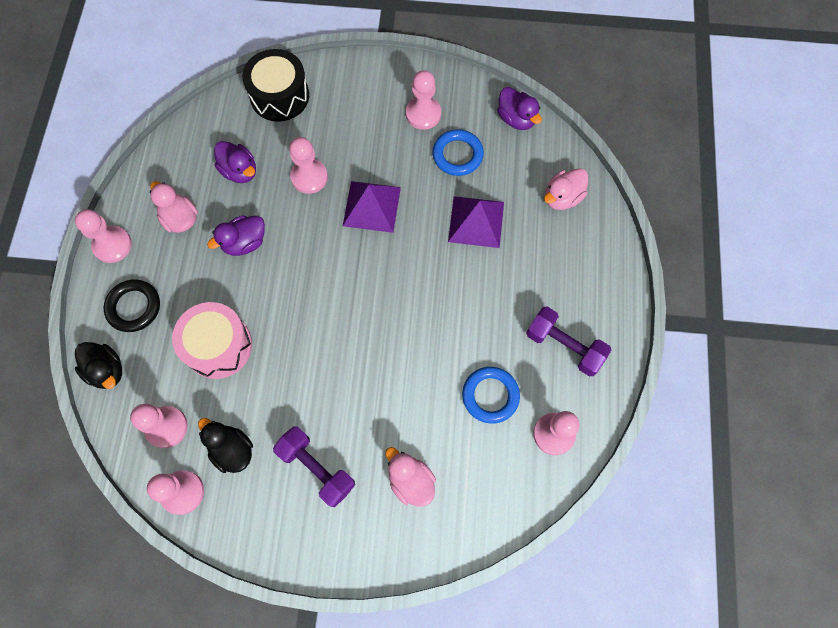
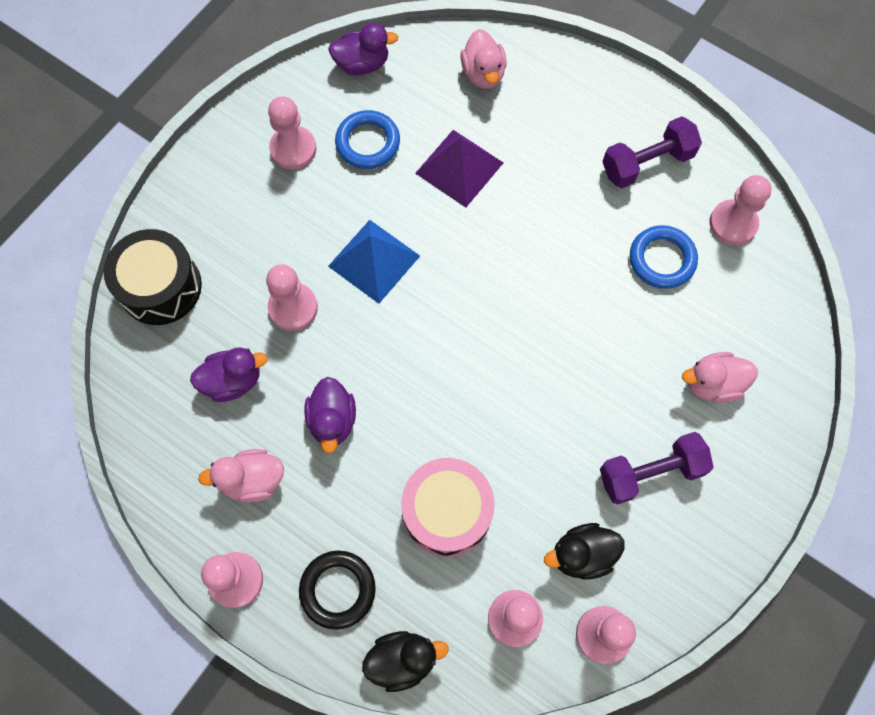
camera: 60 degrees left, 0 degrees up
purple pyramid [343,181,401,233] -> blue pyramid [328,220,420,304]

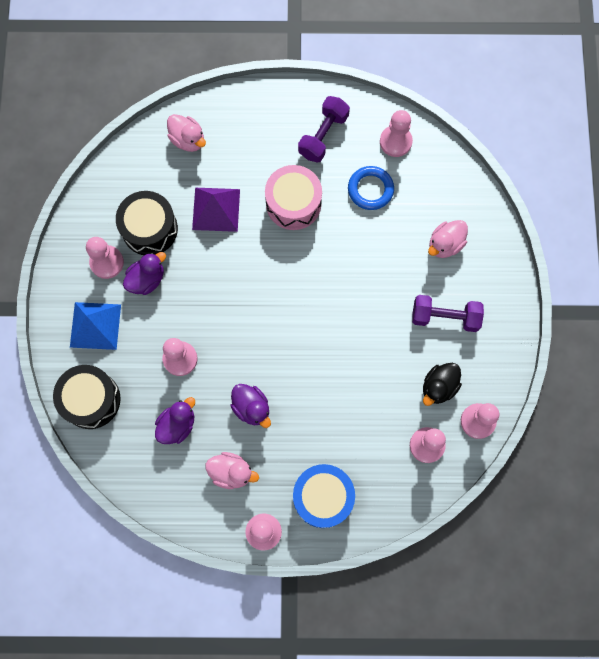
camera: 35 degrees left, 5 degrees up
pink duck [198,449,284,502] -> pink duck turned 120 degrees counterclockwise [206,452,259,489]
black ring [299,550,376,630] -> blue drum [293,464,355,528]
purple duck [328,23,398,75] -> purple duck moved to [123,252,166,295]
blue pyramid [328,220,420,304] -> blue pyramid moved to [70,302,121,350]
blue ring [335,110,400,169] -> black drum [116,191,178,255]
black duck [362,631,449,692] -> none
pink drum [401,458,495,557] -> pink drum moved to [265,165,322,230]
purple dumbbell [600,432,714,504] -> purple dumbbell turned 60 degrees clockwise [412,295,484,332]

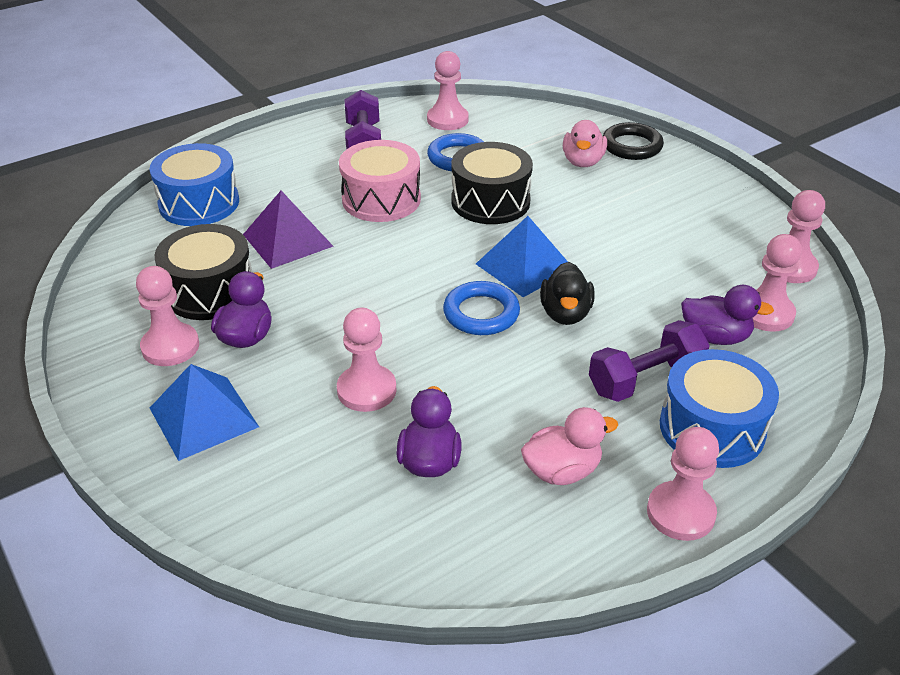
camera: 35 degrees left, 35 degrees down
black drum [53,365,121,429] -> black drum moved to [452,142,533,224]
pink duck [167,114,206,152] -> blue drum [149,143,239,226]
purple duck [230,384,271,428] -> purple duck moved to [681,285,774,345]
purple dumbbell [412,295,484,332] -> purple dumbbell moved to [589,320,710,402]
black duck [423,363,462,406] -> black duck moved to [540,262,595,325]
none -> blue ring [443,281,520,335]
none -> blue pyramid [476,216,568,297]
none -> black ring [602,122,664,160]

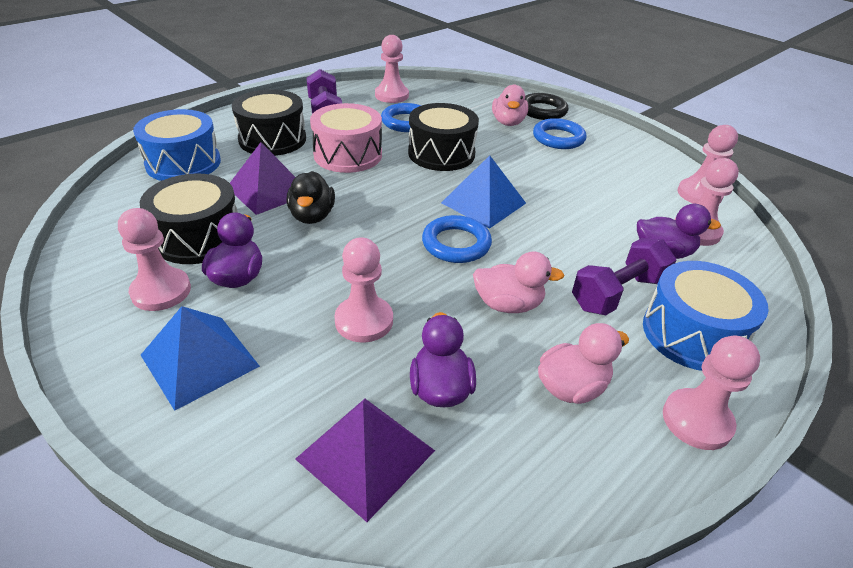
camera: 10 degrees left, 0 degrees up
black duck [540,262,595,325] -> black duck moved to [287,171,335,224]
none -> black drum [232,89,306,156]
none -> purple pyramid [295,399,435,522]
none -> pink duck [473,252,564,313]
none -> blue ring [533,118,587,149]

